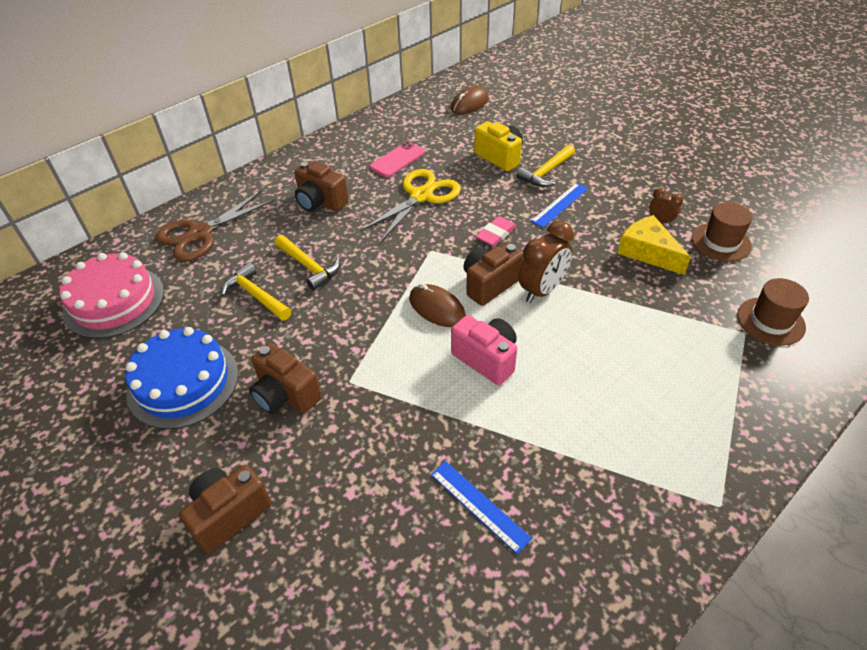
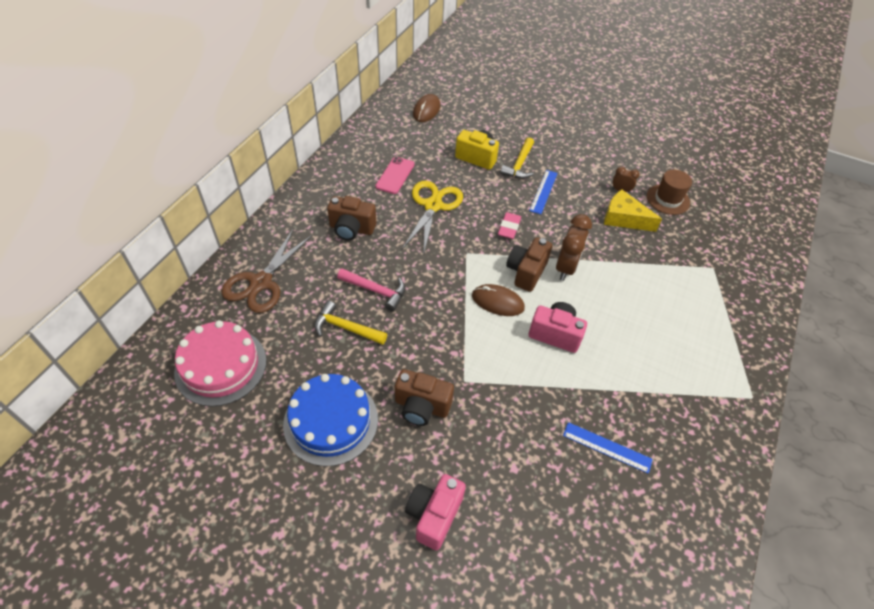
camera: 25 degrees left, 5 degrees up
brown camera [179,465,271,554] -> pink camera [405,474,466,551]
yellow hammer [274,235,340,290] -> pink hammer [337,268,405,311]
brown hat [737,278,809,346] -> none

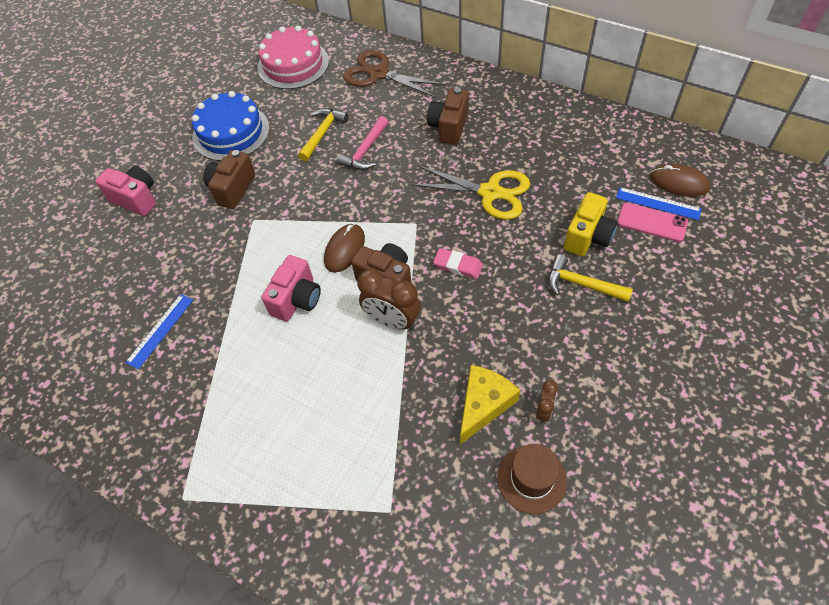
camera: 100 degrees right, 5 degrees up
pink phone [375,157,415,194] -> pink phone moved to [617,202,688,242]
blue ruler [529,170,558,214] -> blue ruler moved to [616,187,702,220]

